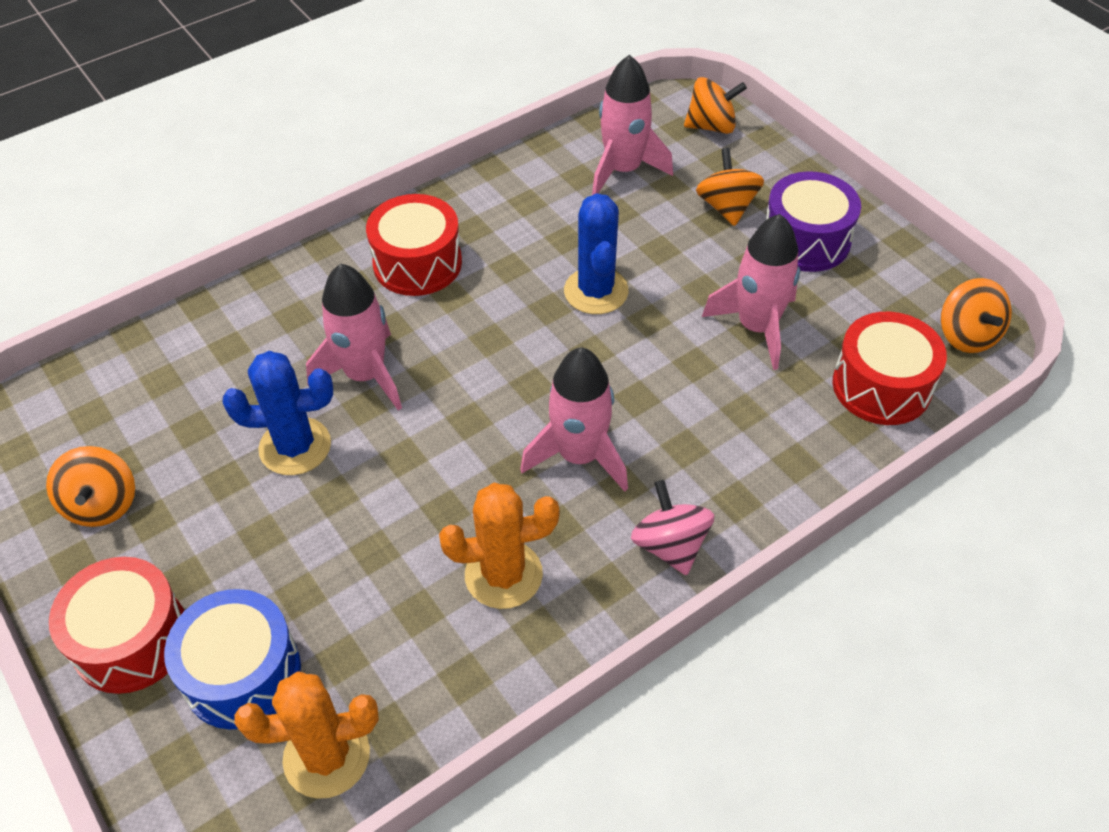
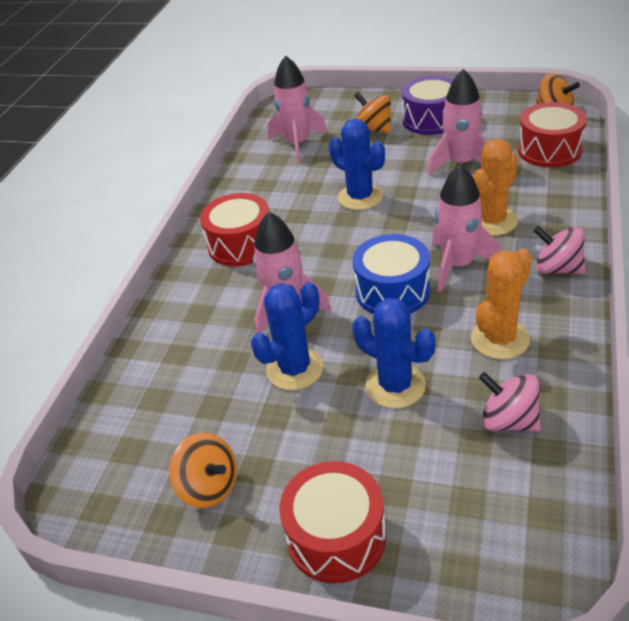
camera: 35 degrees left, 10 degrees down
blue drum [164,589,301,729] -> blue drum moved to [353,234,430,314]
orange cactus [234,671,379,799] -> orange cactus moved to [473,139,518,236]
orange spinning top [684,77,747,134] -> none
none -> blue cactus [352,298,436,409]
none -> pink spinning top [479,372,541,432]

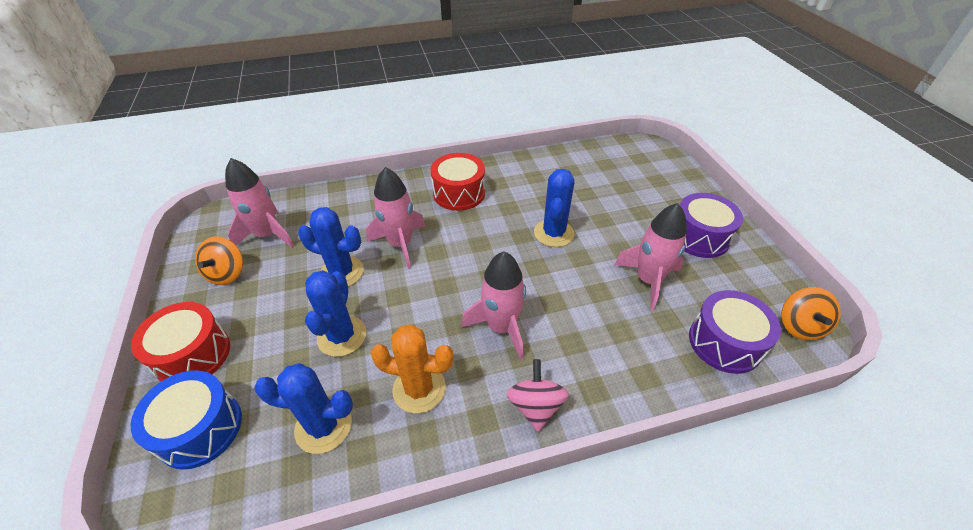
camera: 55 degrees right, 5 degrees up
pink rocket [267,55,328,163] -> pink rocket moved to [225,158,294,247]
blue drum [353,234,430,314] -> blue drum moved to [131,370,242,470]
orange spinning top [354,92,391,133] -> none
orange cactus [473,139,518,236] -> none
pink spinning top [479,372,541,432] -> blue cactus [254,363,353,454]
red drum [518,102,587,168] -> purple drum [689,290,781,374]

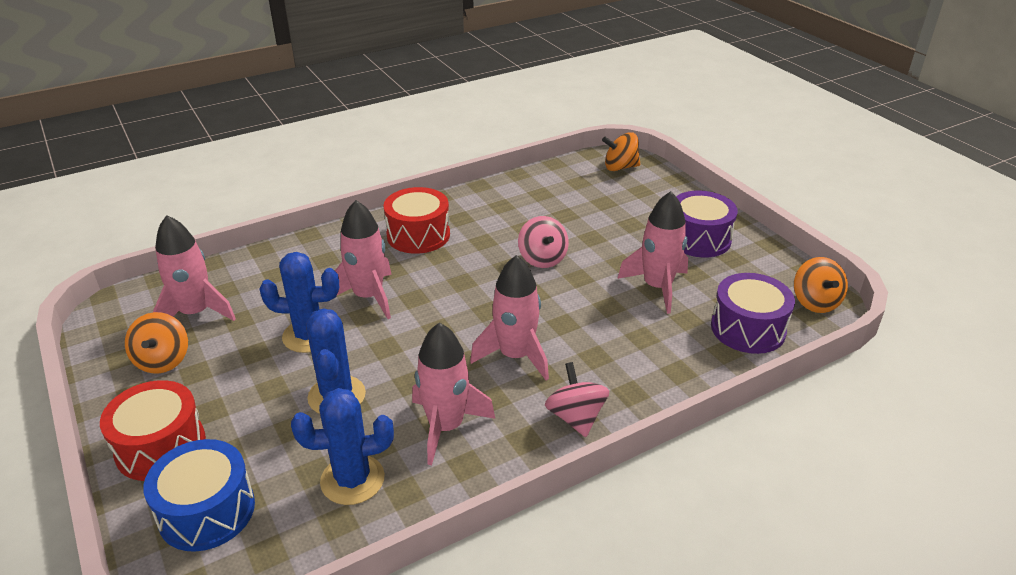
camera: 15 degrees left, 10 degrees down
orange cactus [371,324,454,413] -> pink rocket [412,323,495,465]
blue cactus [534,169,574,247] -> pink spinning top [518,216,569,268]
none -> orange spinning top [602,132,640,171]

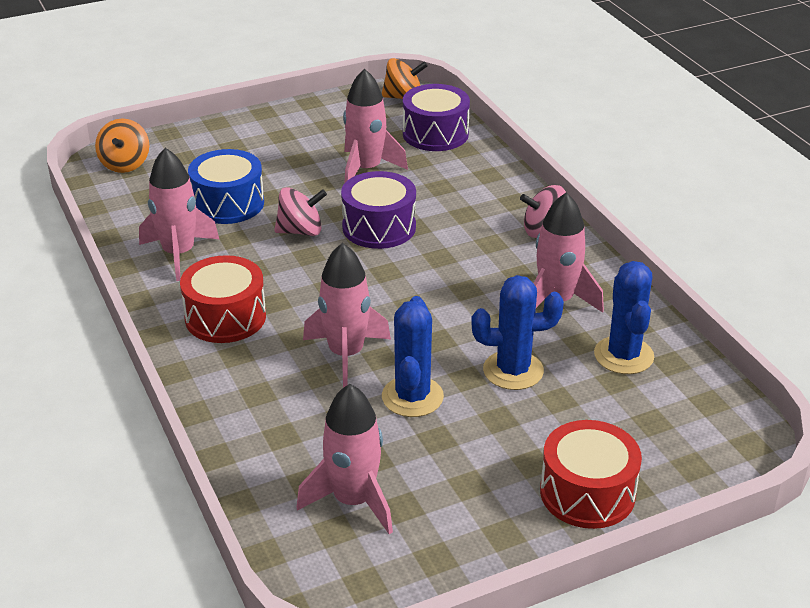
camera: 85 degrees left, 0 degrees up
orange spinning top [125,312,188,374] -> none
blue drum [143,439,255,552] -> blue drum moved to [188,149,264,224]
pink rocket [470,255,549,381] -> pink rocket moved to [139,148,219,281]
purple drum [676,191,738,257] -> purple drum moved to [341,171,416,249]

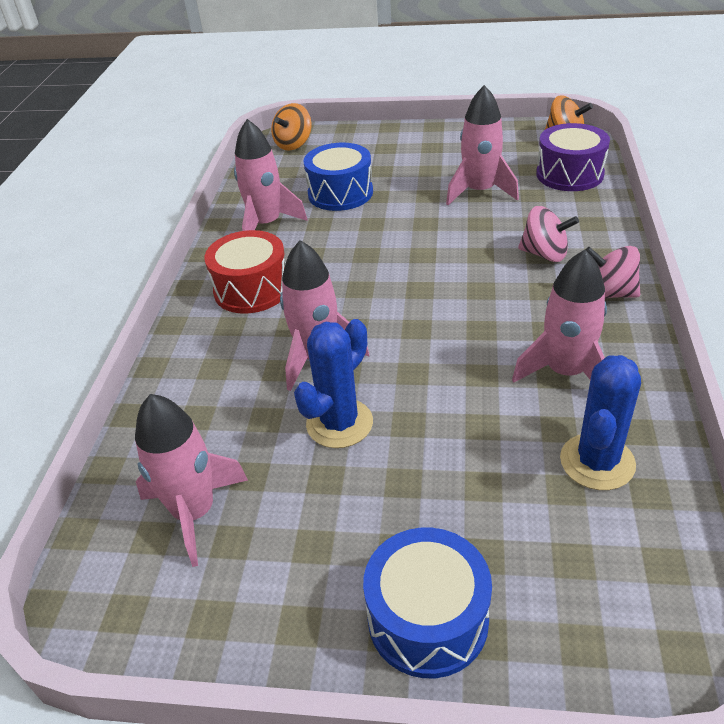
camera: 35 degrees right, 5 degrees up
pink spinning top [274,187,327,236] -> pink spinning top moved to [518,206,579,262]
purple drum [341,171,416,249] -> none
blue cactus [471,275,564,390] -> none
red drum [540,420,642,529] -> blue drum [363,528,492,678]

